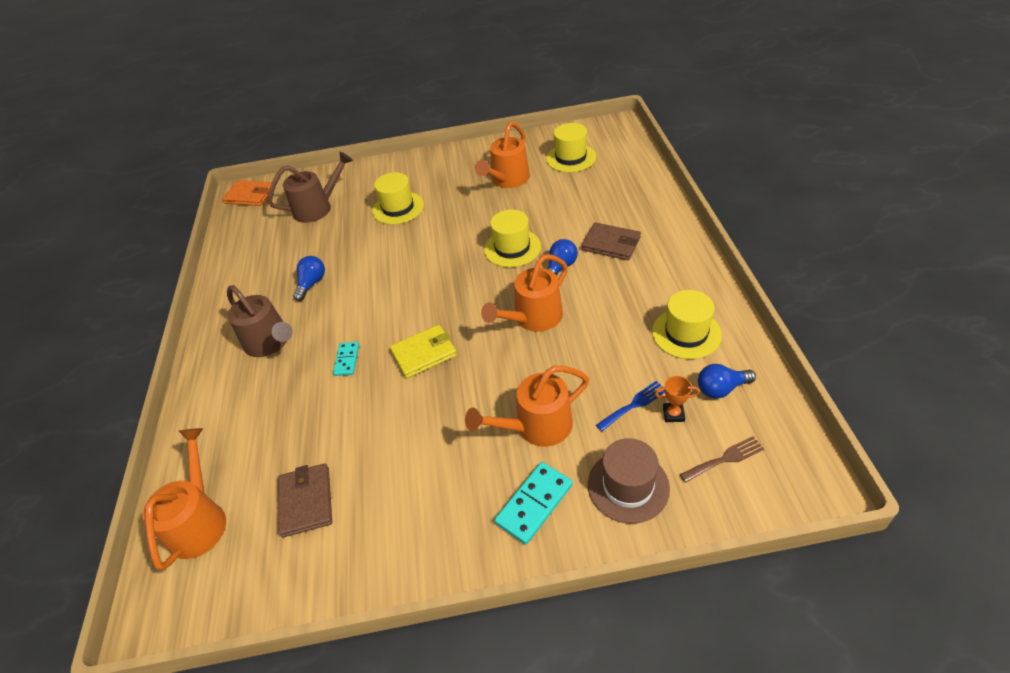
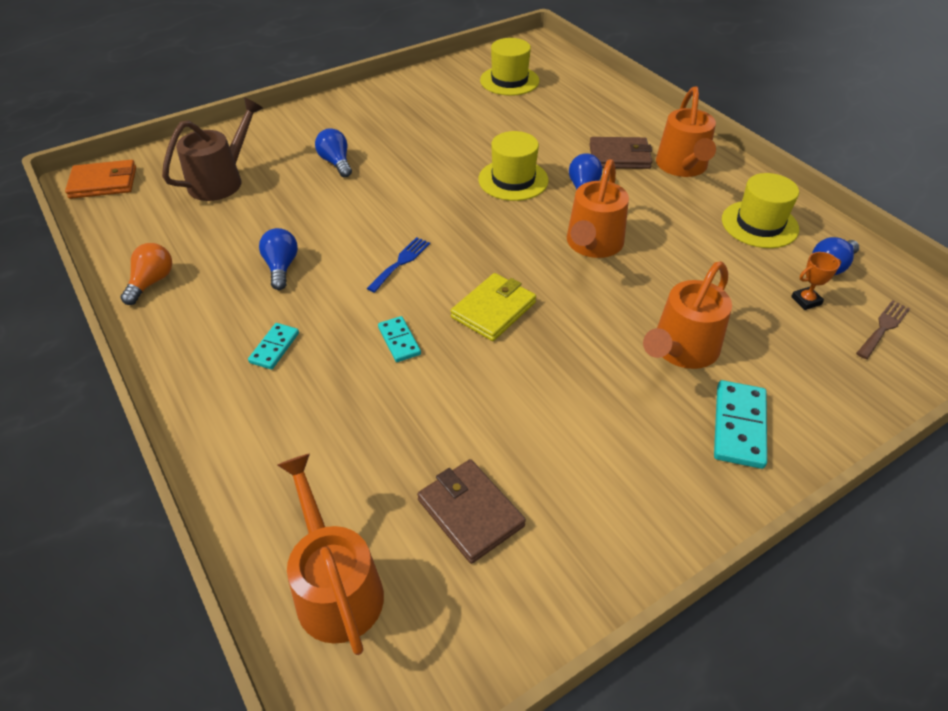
camera: 30 degrees left, 0 degrees up
brown watering can [227,285,293,357] -> turquoise domino [248,323,299,370]
yellow hat [372,172,424,225] -> blue light bulb [315,128,352,178]
orange watering can [475,122,530,188] -> orange watering can moved to [656,86,716,177]
brown hat [588,438,670,524] -> none
blue fork [596,381,665,431] -> blue fork moved to [367,237,430,293]
none -> orange light bulb [121,243,172,305]

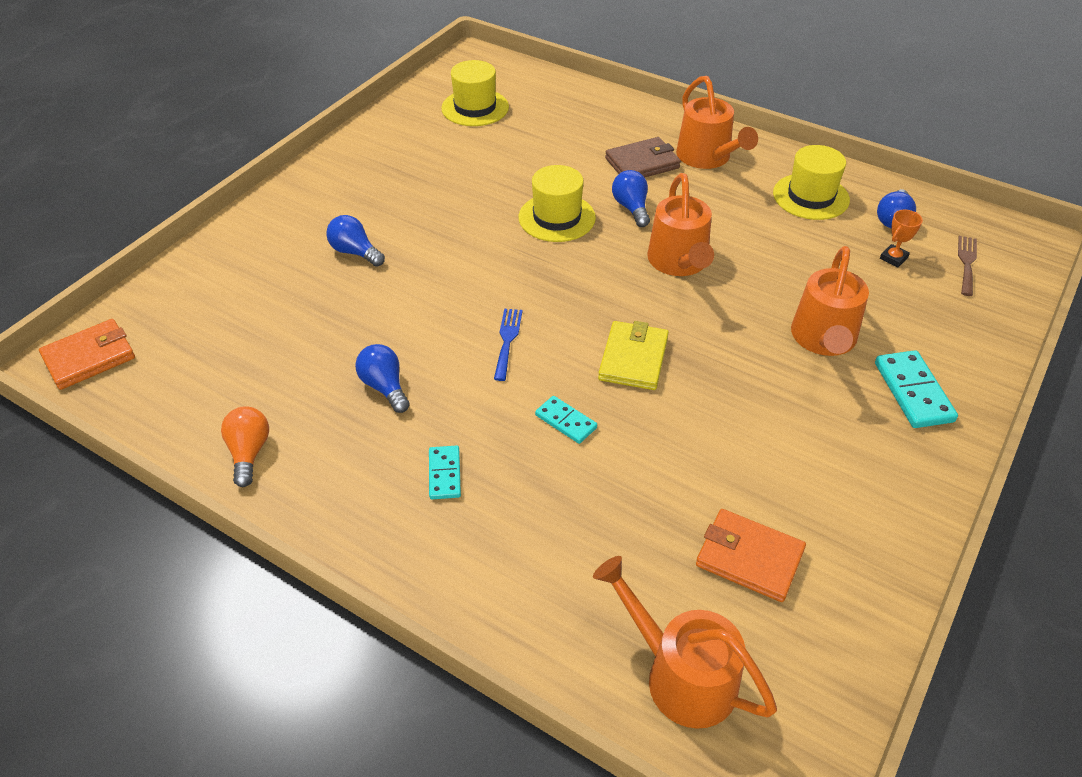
camera: 25 degrees left, 0 degrees up
brown watering can [162,97,263,201] -> none
brown wallet [417,459,526,564] -> orange wallet [696,509,806,602]

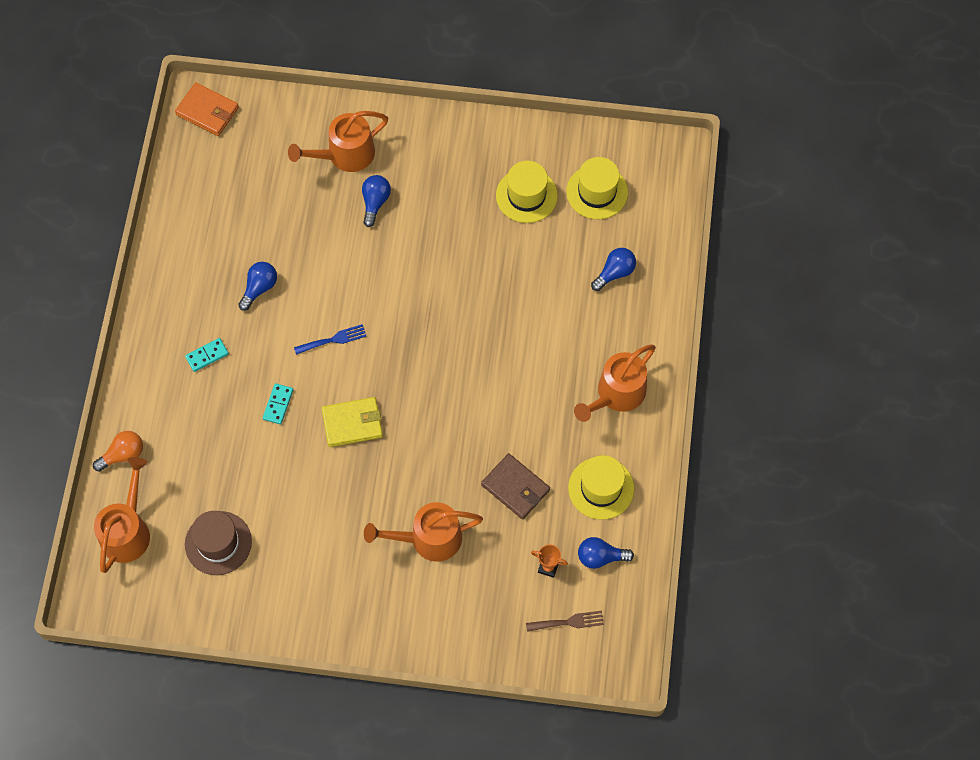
camera: 65 degrees right, 20 degrees up
orange light bulb [221,406,269,487] -> orange light bulb moved to [93,431,143,472]
yellow hat [519,165,596,242] -> yellow hat moved to [496,161,558,223]
brown wallet [605,137,681,177] -> brown wallet moved to [481,453,550,519]
blue light bulb [612,170,650,227] -> blue light bulb moved to [591,248,636,291]
orange watering can [647,173,714,276] -> orange watering can moved to [288,111,388,172]
orange wallet [696,509,806,602] -> brown hat [185,511,252,575]
turquoise domino [875,350,958,428] -> none

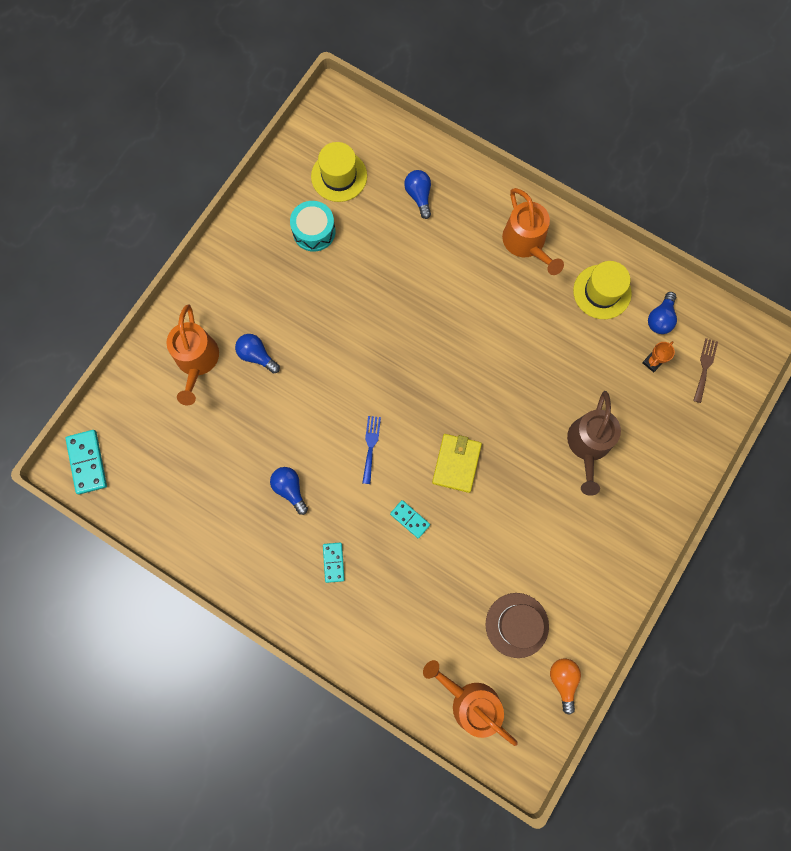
camera: 65 degrees left, 10 degrees up
orange light bulb [93,431,143,472] -> orange light bulb moved to [550,658,581,714]
orange wallet [175,82,239,136] -> turquoise domino [65,430,107,495]
orange watering can [364,502,483,562] -> brown watering can [567,391,621,496]
brown wallet [481,453,550,519] -> none
yellow hat [496,161,558,223] -> turquoise drum [290,201,335,252]

